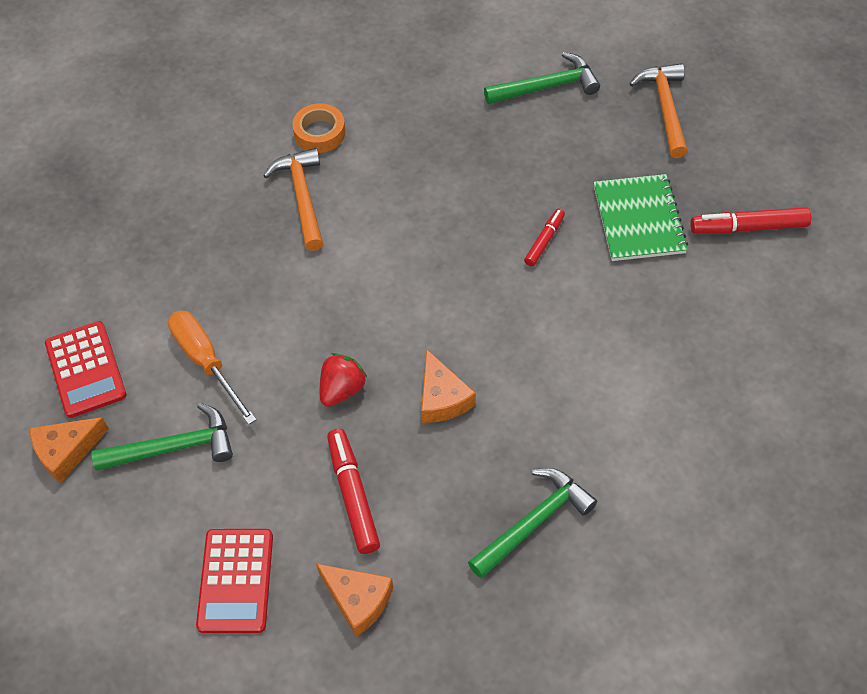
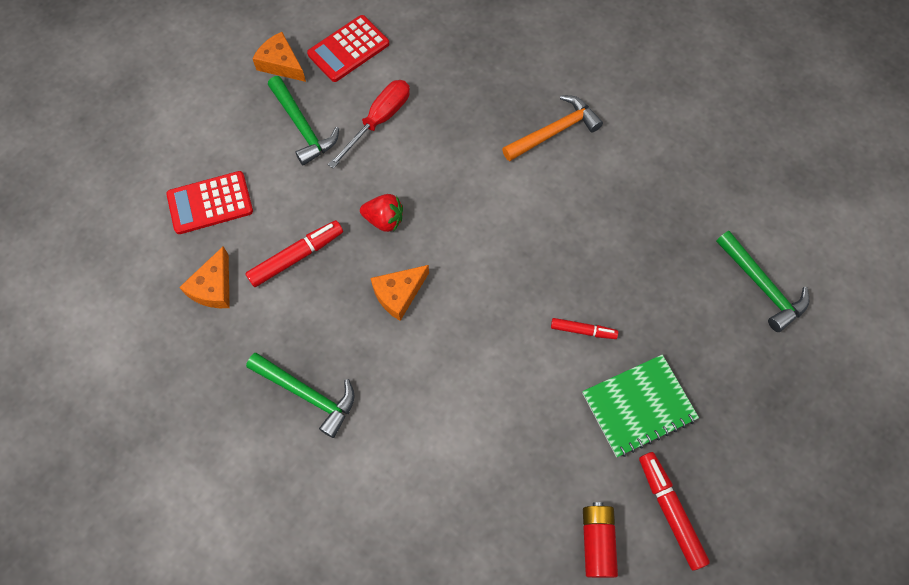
camera: 70 degrees right, 10 degrees up
orange screwdriver [168,311,256,425] -> red screwdriver [328,80,410,169]
orange tape [292,103,346,153] -> none
orange hammer [630,63,688,158] -> none
none -> red battery [583,502,618,578]

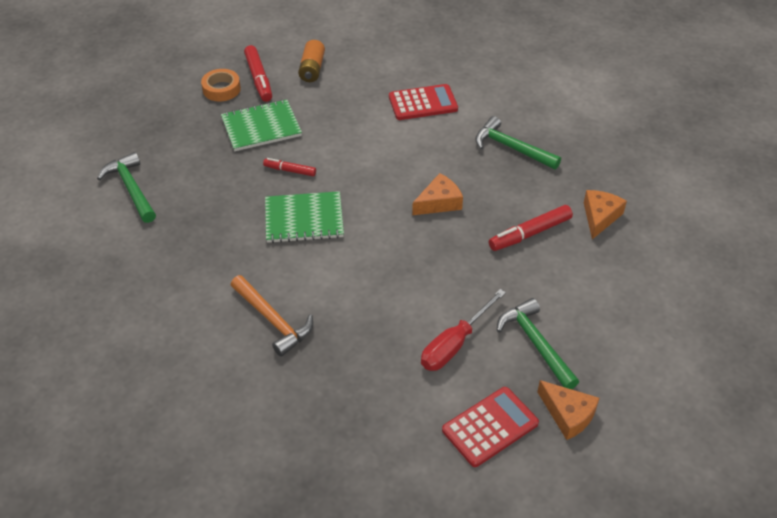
camera: 175 degrees left, 20 degrees down
red calculator [166,171,253,234] -> red calculator moved to [389,84,458,120]
red strawberry [360,194,403,232] -> none
orange hammer [502,95,603,161] -> orange hammer turned 105 degrees counterclockwise [231,275,313,357]
red battery [583,502,618,578] -> orange battery [298,40,325,82]
none -> orange tape [201,69,241,101]
none -> green notebook [265,191,344,243]

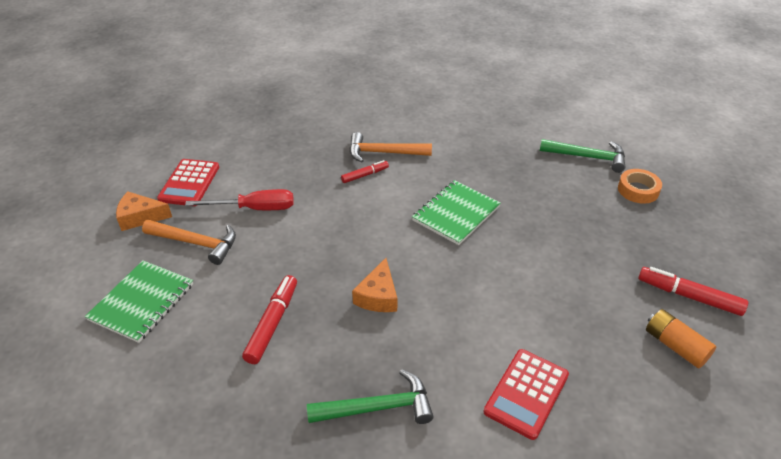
camera: 135 degrees right, 5 degrees down
orange tape [201,69,241,101] -> orange tape moved to [618,169,662,204]
green notebook [221,99,302,151] -> green notebook moved to [85,260,193,343]
red marker [263,158,316,176] -> red marker moved to [341,160,389,183]
red screwdriver [421,289,506,371] -> red screwdriver turned 90 degrees clockwise [185,189,294,210]
green hammer [497,298,579,389] -> orange hammer [142,220,236,265]
orange cheese [584,190,627,239] -> none

